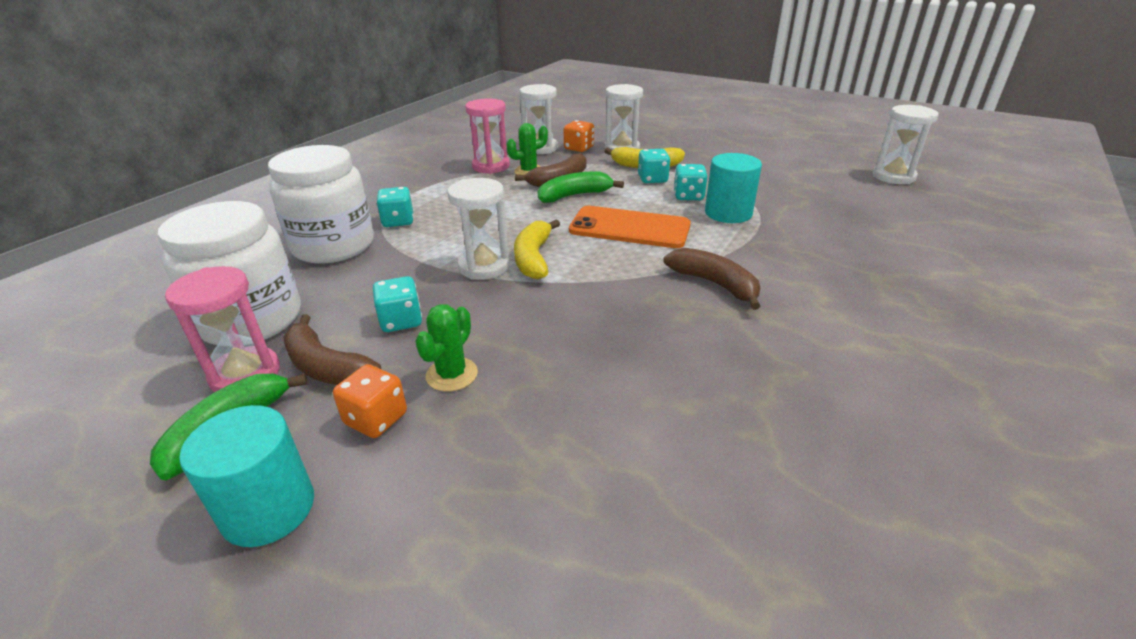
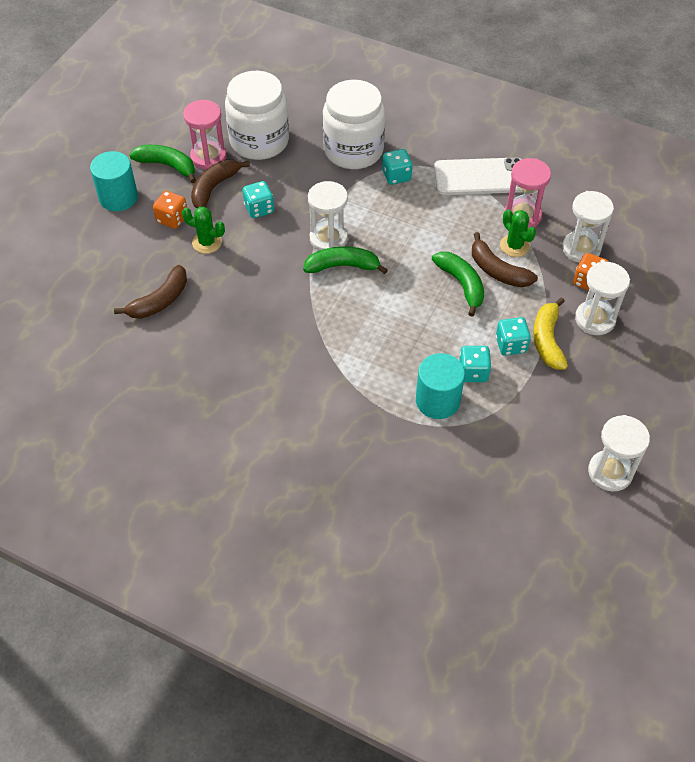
camera: 85 degrees right, 20 degrees up
yellow banana [514,219,560,279] -> green banana [303,246,388,274]
orange phone [569,206,691,248] -> none
brown banana [663,248,760,310] -> brown banana moved to [114,265,187,319]
white hourglass [872,105,939,184] -> white hourglass moved to [588,415,650,491]
none -> white phone [434,157,522,195]

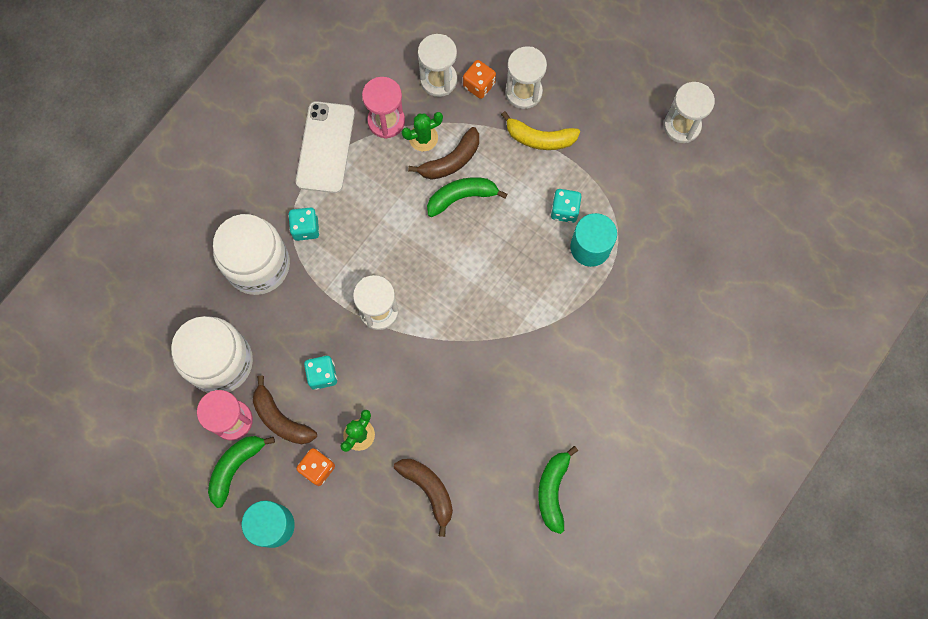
camera: 80 degrees left, 20 degrees up
green banana [303,246,388,274] -> green banana moved to [538,446,578,534]
turquoise dice [496,317,531,356] -> none

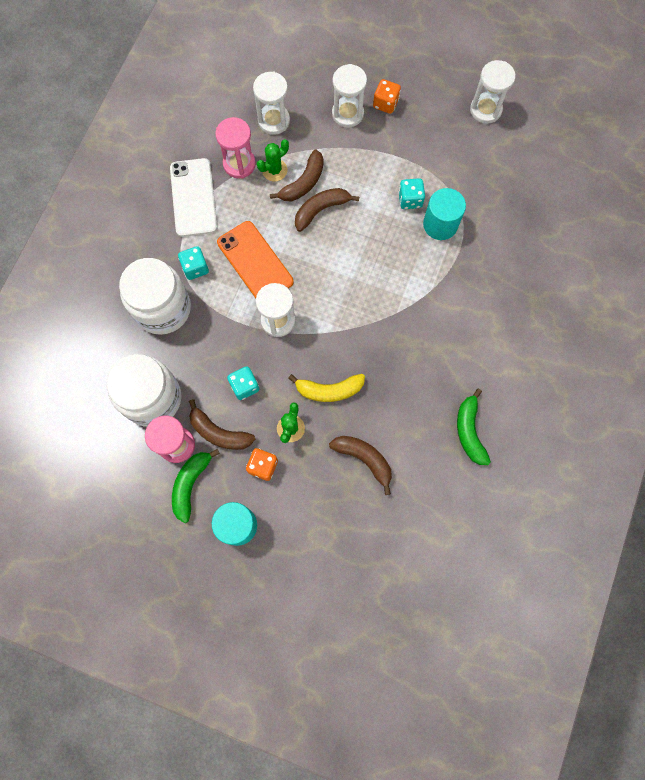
camera: 15 degrees left, 0 degrees up
green banana [427,177,507,217] -> brown banana [295,188,359,232]
orange dice [463,60,496,99] -> orange dice moved to [373,79,401,114]
yellow banana [501,111,580,150] -> yellow banana moved to [288,374,365,402]
none -> orange phone [217,221,294,298]

